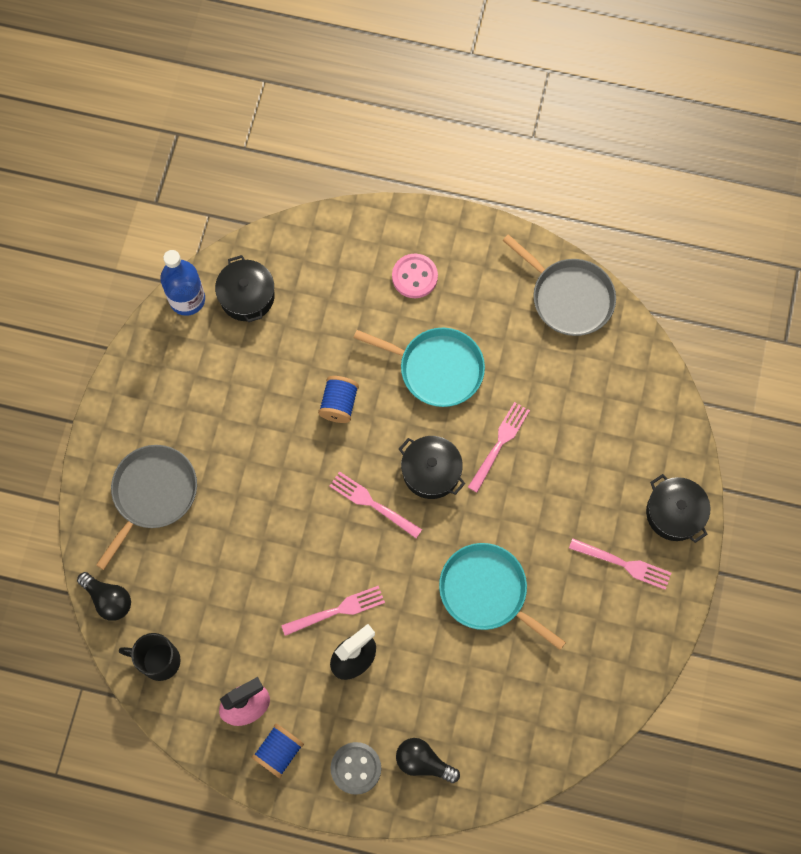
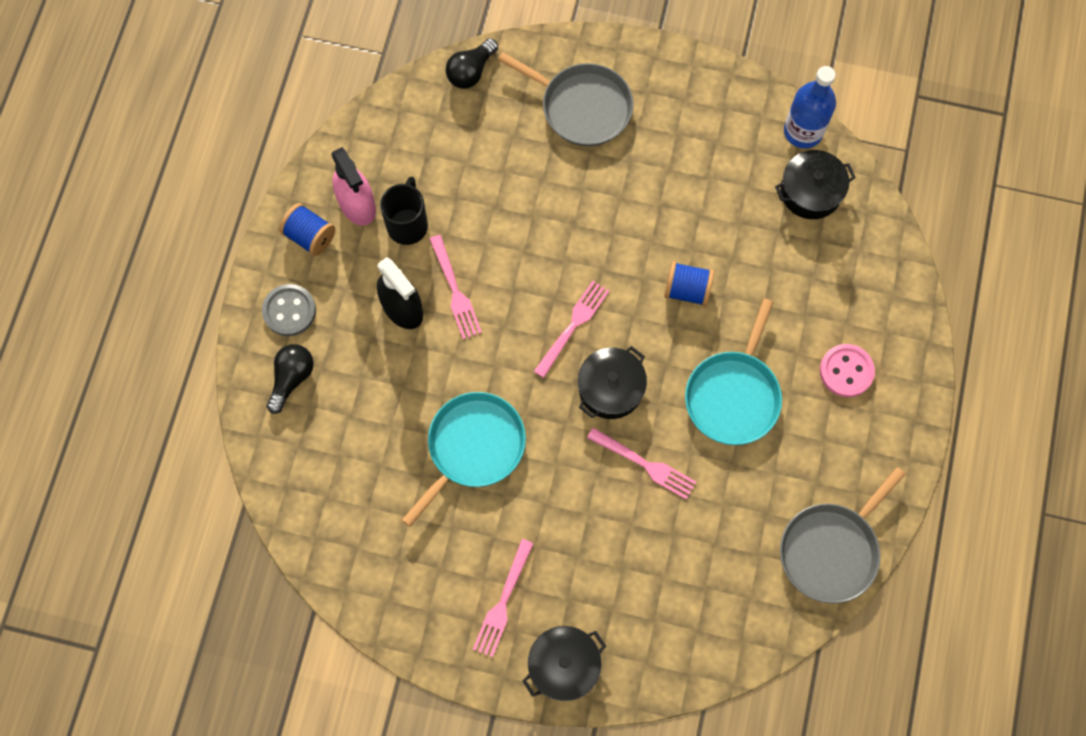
camera: 90 degrees right, 0 degrees up
black mug [119,633,181,681] -> black mug moved to [380,176,428,245]

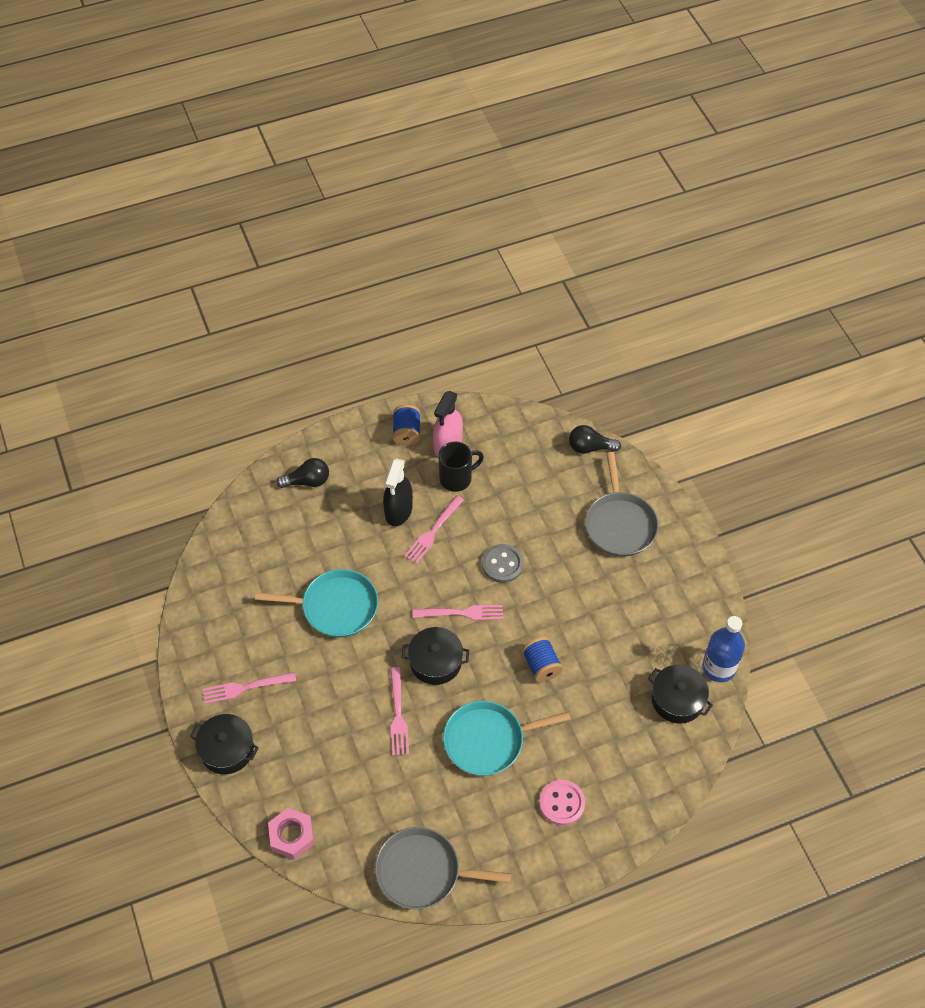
camera: 55 degrees right, 15 degrees down
grey button [262,284,316,336] -> grey button moved to [482,544,524,583]
none -> pink nut [268,808,314,860]

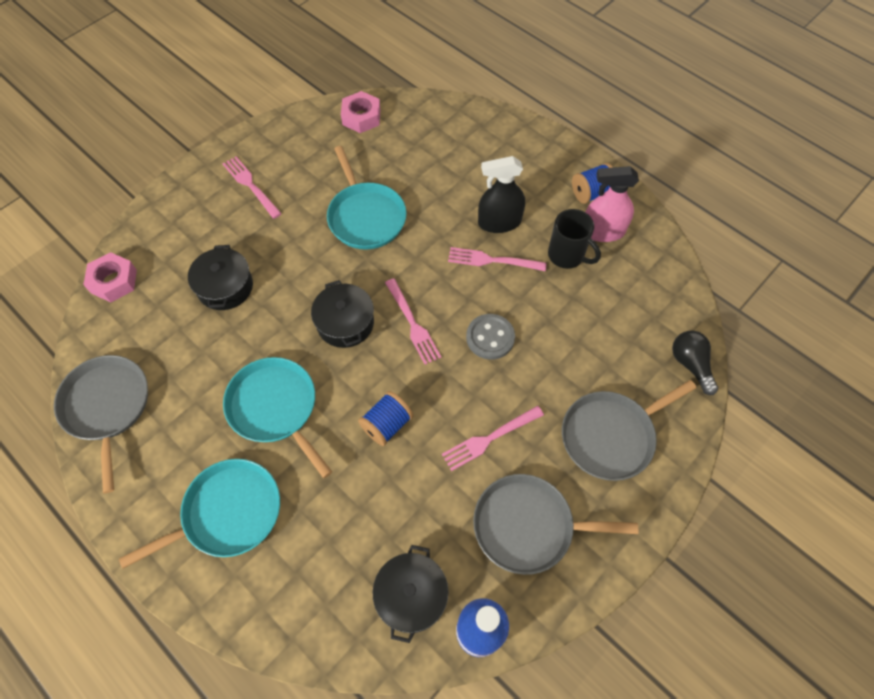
camera: 65 degrees right, 5 degrees up
black pot [190,714,259,774] -> black pot moved to [188,245,253,310]
black light bulb [276,458,329,488] -> none
pink fork [391,667,409,756] -> pink fork moved to [442,406,544,471]
pink button [539,780,585,826] -> turquoise pan [119,459,280,569]
none -> pink nut [341,91,380,133]
none -> grey pan [473,474,638,575]

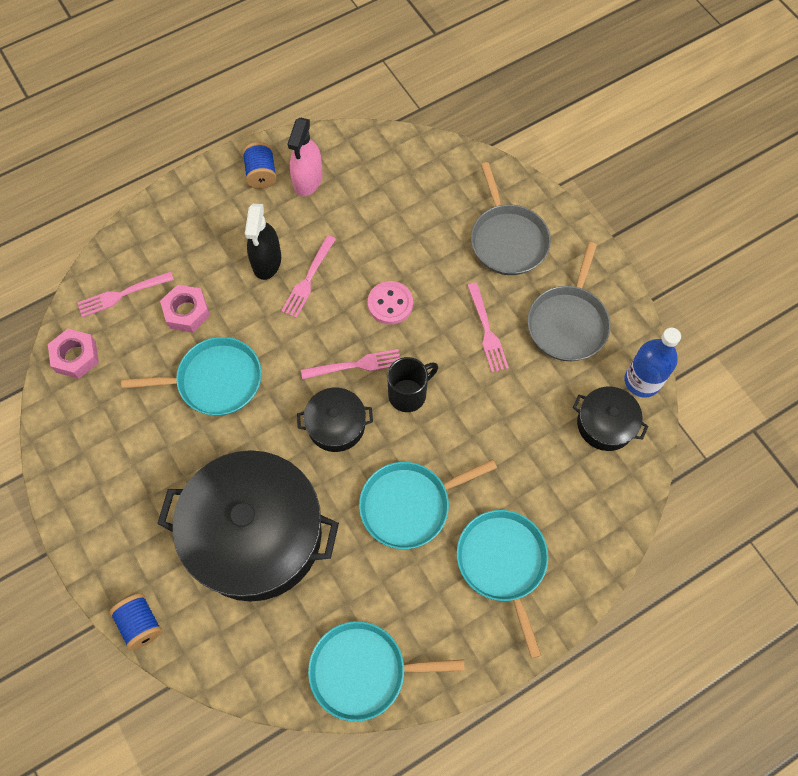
camera: 75 degrees left, 5 degrees up
grey pan [54,355,148,494] -> turquoise pan [308,621,465,722]
pink nut [83,252,137,302] -> pink nut moved to [160,285,210,333]
black pot [188,245,253,310] -> black pot [157,450,339,602], size x2.19
pink fork [223,156,282,219] -> pink fork moved to [77,271,174,317]
blue spool [358,391,413,446] -> blue spool moved to [109,593,162,651]
grey button [466,314,515,360] -> pink button [368,281,413,324]
black mug [548,209,601,269] -> black mug moved to [387,357,438,412]
black light bulb [672,331,718,395] -> none

